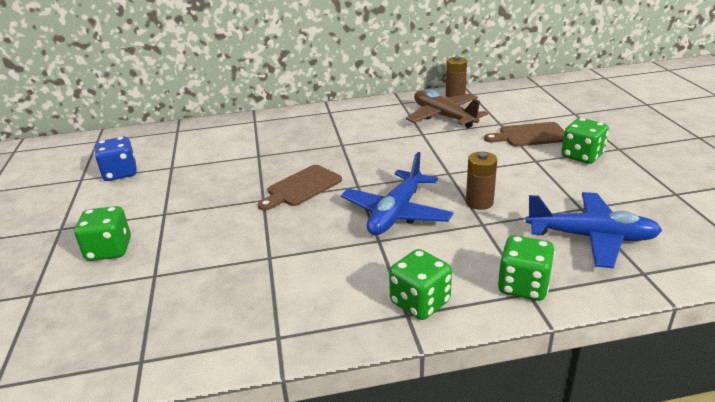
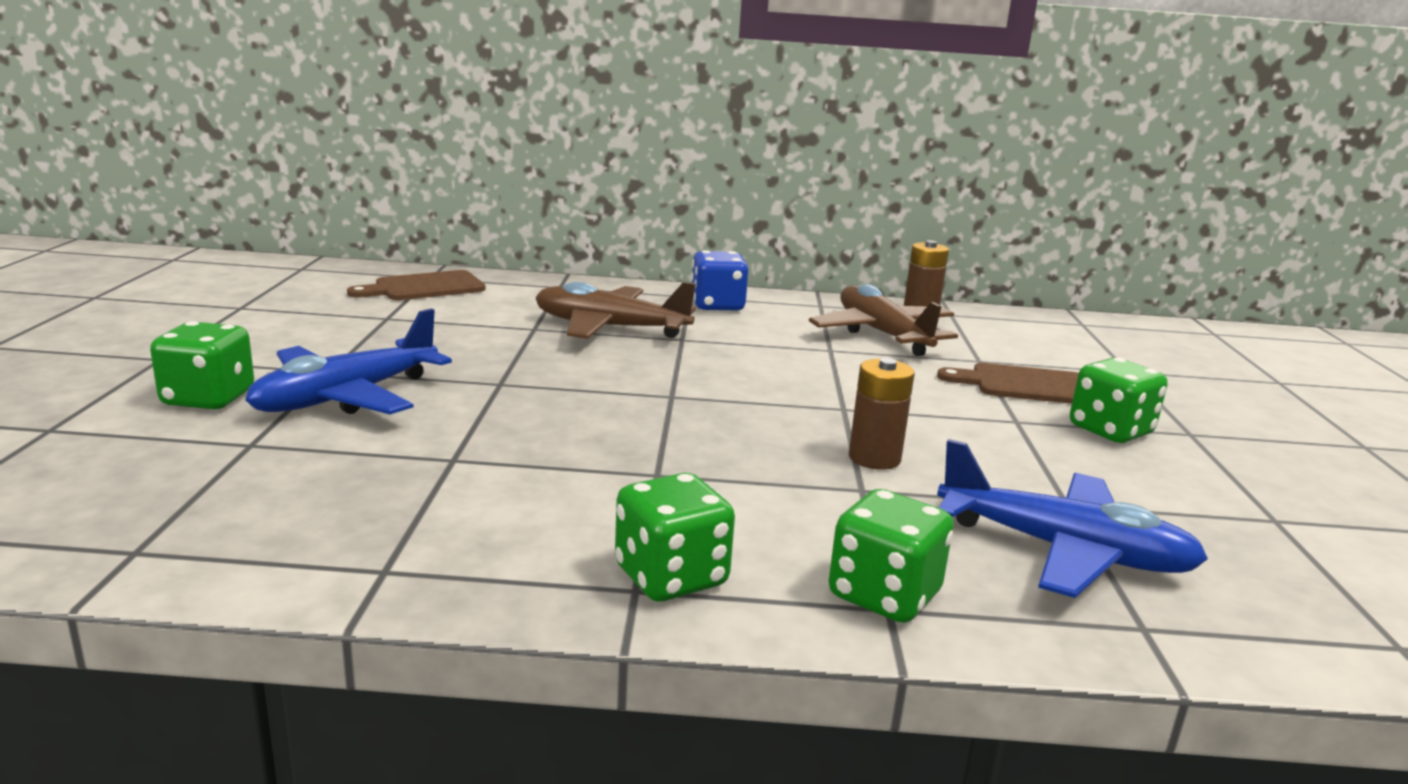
camera: 10 degrees right, 10 degrees down
blue dice [95,137,137,181] -> blue dice moved to [691,250,749,310]
brown cutting board [258,165,342,210] -> brown cutting board moved to [347,270,485,300]
blue plane [341,152,453,235] -> blue plane moved to [245,308,452,414]
none -> brown plane [535,282,696,339]

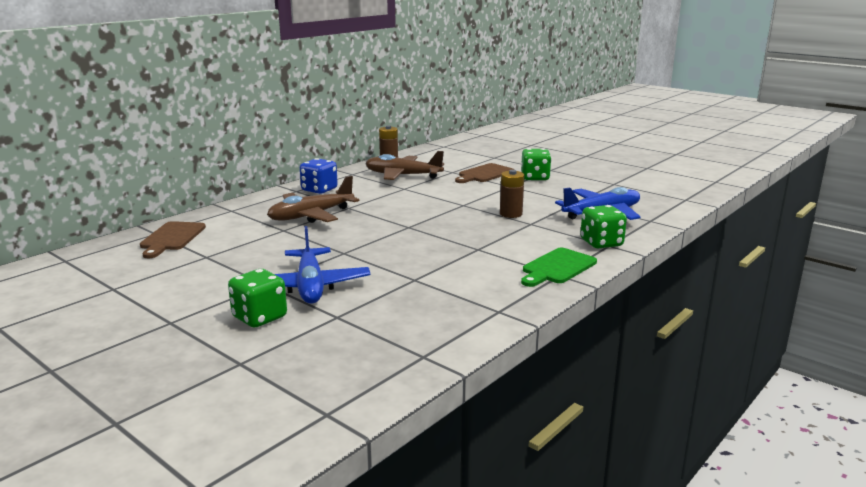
camera: 50 degrees left, 0 degrees up
green dice [615,473,735,601] -> green cutting board [521,248,597,287]

